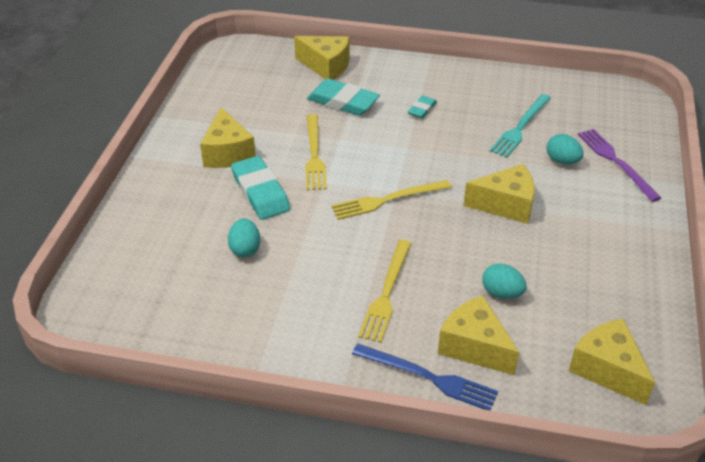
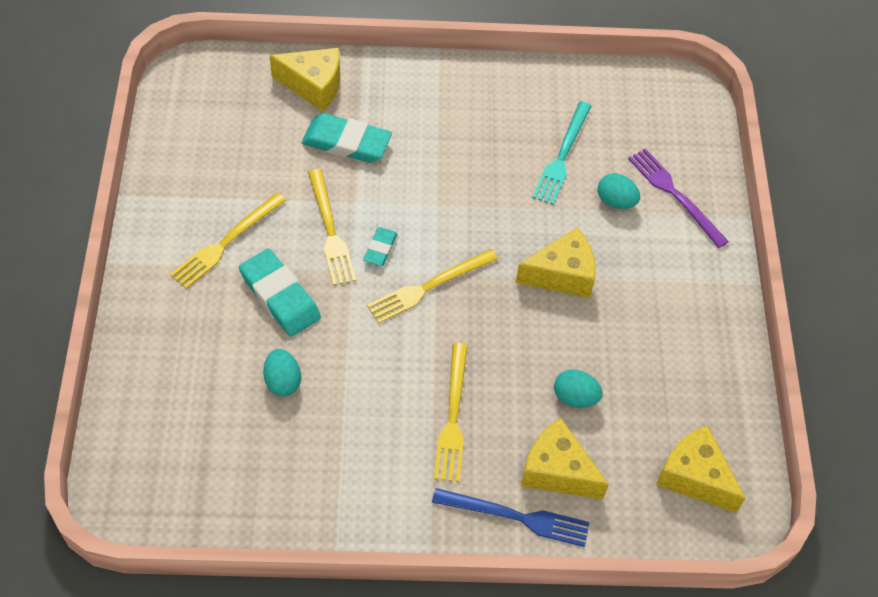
camera: 15 degrees left, 15 degrees up
yellow cheese [200,107,256,168] -> yellow fork [170,193,286,289]
turquoise eraser [408,95,437,119] -> turquoise eraser moved to [363,227,397,266]

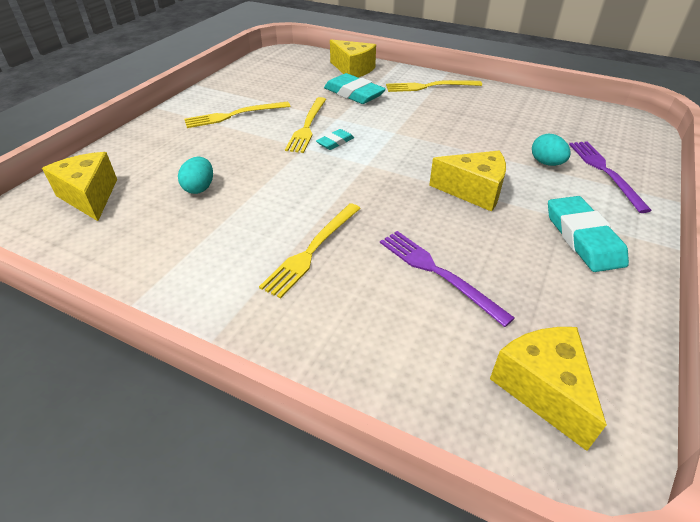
camera: 30 degrees right, 15 degrees down
turquoise eraser [239,249,321,337] -> turquoise eraser moved to [548,196,629,272]
yellow fork [367,249,498,323] -> yellow fork moved to [386,80,482,92]
blue fork [432,488,590,547] -> none
yellow cheese [521,418,609,500] -> yellow cheese moved to [42,152,117,221]
turquoise fork [532,101,591,205] -> none
turquoise egg [554,370,603,408] -> purple fork [380,231,515,327]

